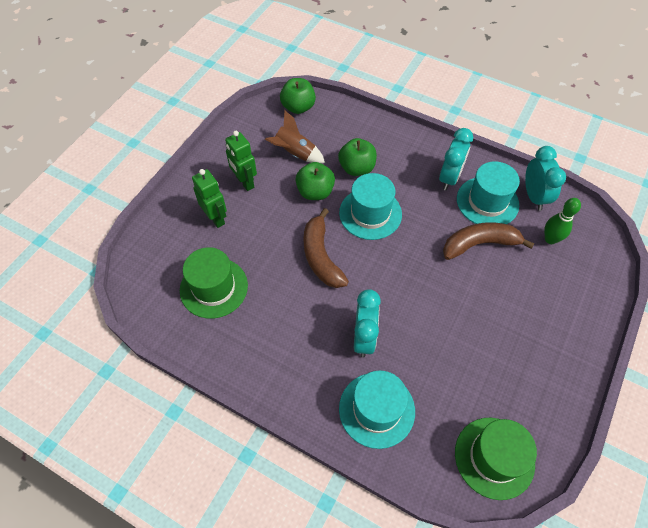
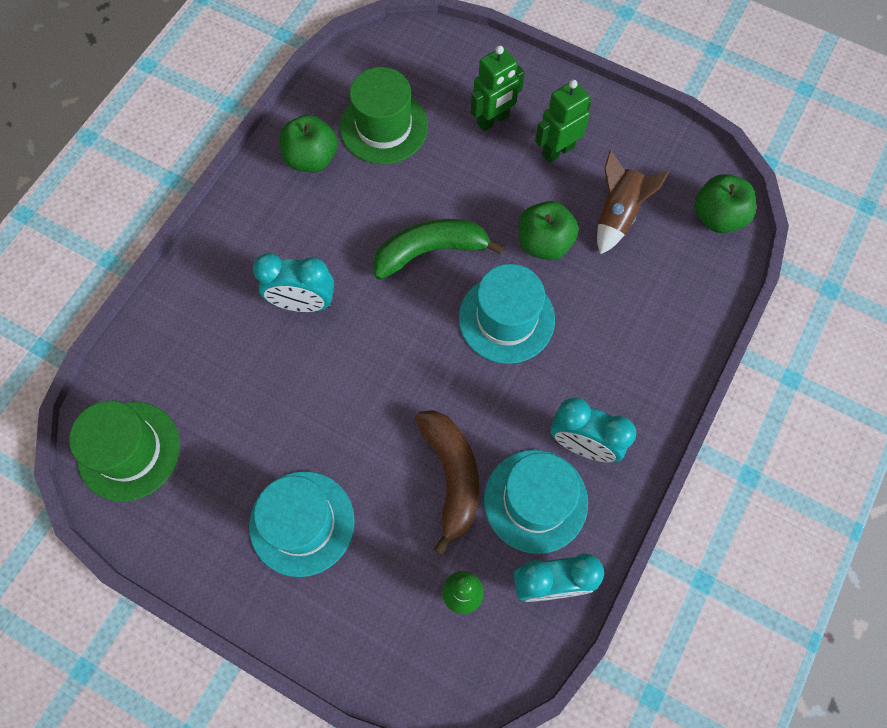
camera: 90 degrees right, 10 degrees up
brown banana [303,208,349,288] -> green banana [373,219,504,280]
green apple [338,138,377,176] -> green apple moved to [280,115,338,172]
turquoise hat [339,370,415,449] -> turquoise hat moved to [249,471,355,577]

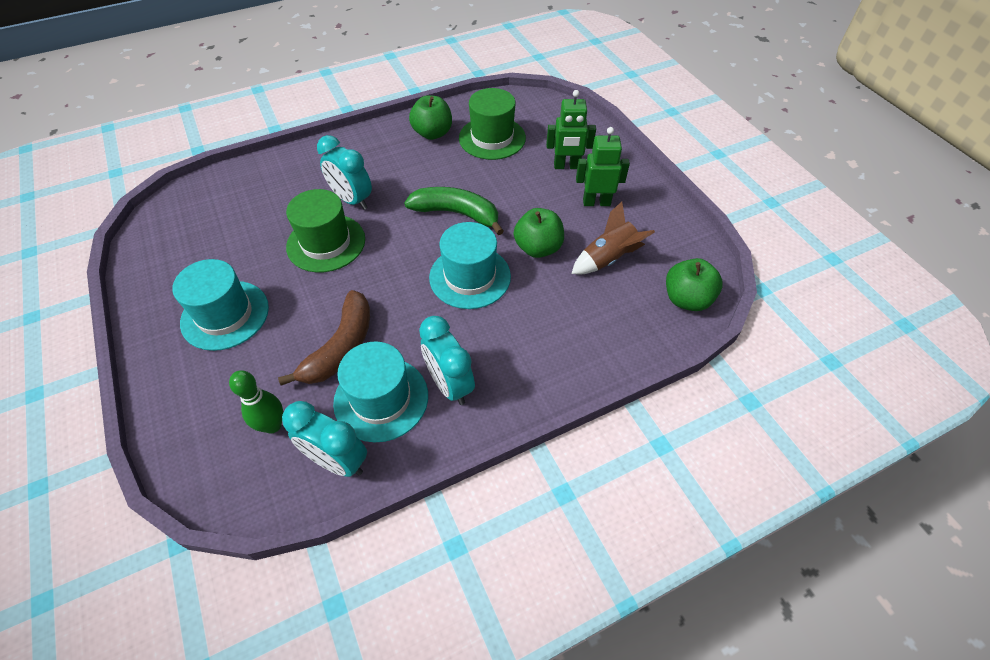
camera: 35 degrees right, 15 degrees down
green hat [69,401,180,502] -> green hat moved to [286,189,365,273]

